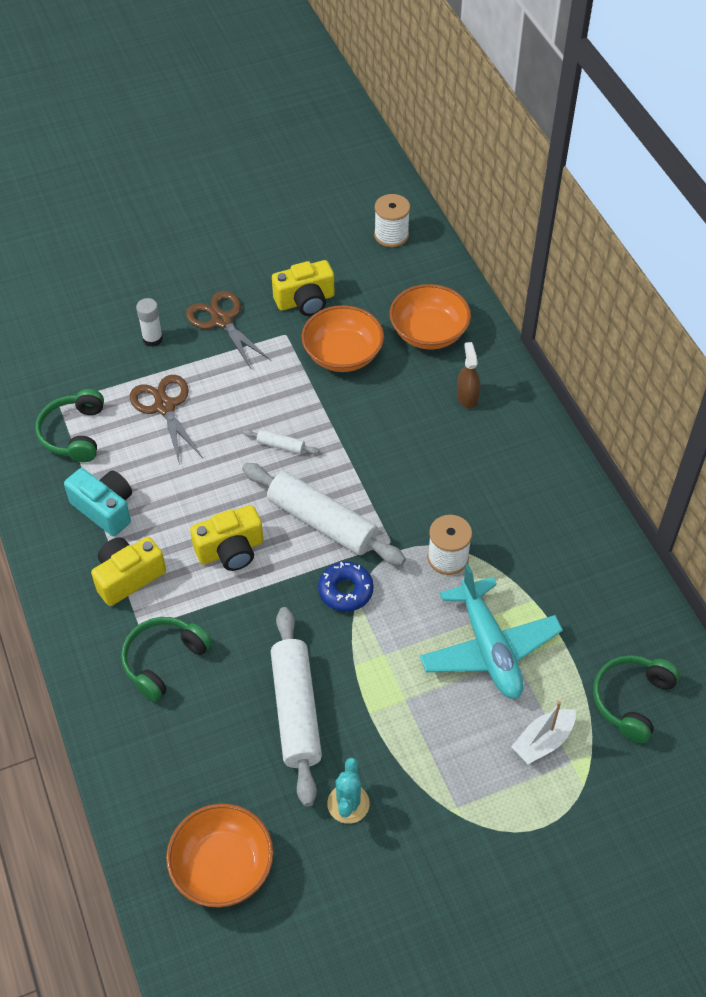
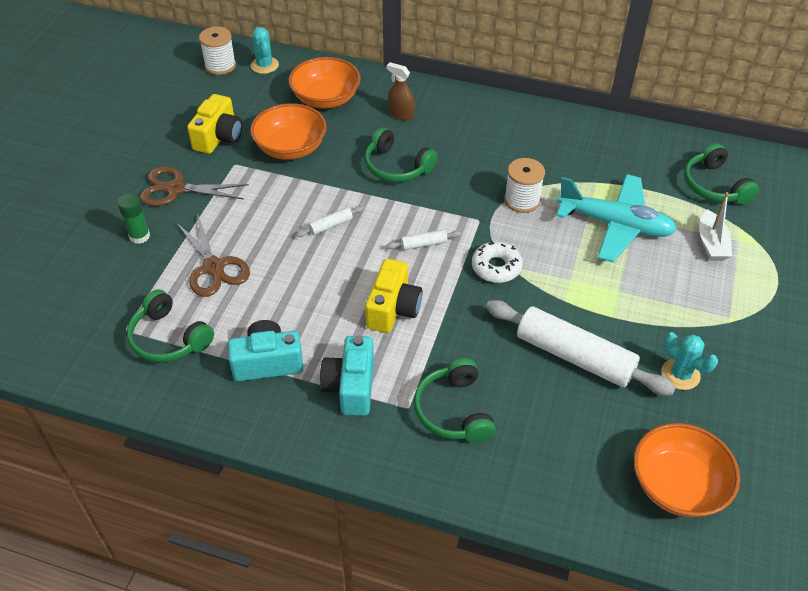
camera: 50 degrees left, 5 degrees down
yellow camera [91,537,166,606] -> turquoise camera [320,336,374,416]
brown scissors [130,375,203,465] -> brown scissors turned 135 degrees counterclockwise [176,214,250,297]
white glue stick [136,298,163,347] -> green glue stick [118,193,150,244]
white rolling pin [242,463,406,566] -> white rolling pin [386,229,462,250], size x0.43
blue donut [318,562,374,612] -> white donut [472,241,523,283]
none -> turquoise cactus [251,27,279,74]
none -> green headphones [365,128,438,182]

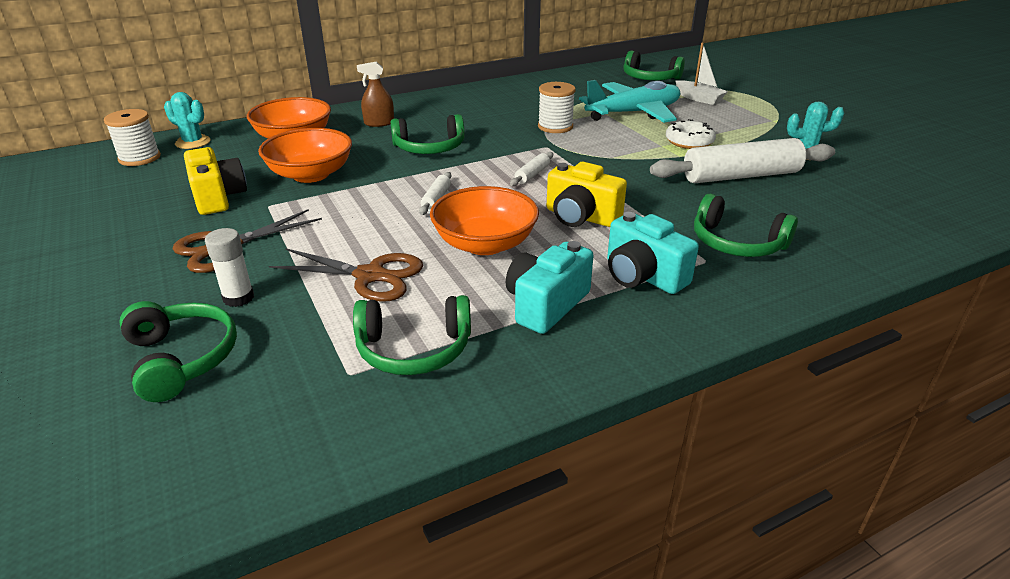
camera: 45 degrees left, 15 degrees down
green glue stick [118,193,150,244] -> white glue stick [205,228,254,307]
yellow camera [365,259,423,333] -> yellow camera turned 150 degrees clockwise [547,162,627,227]
white donut [472,241,523,283] -> white donut moved to [666,119,716,149]
orange bowl [634,423,740,517] -> orange bowl moved to [430,186,539,255]
none -> green headphones [119,301,237,402]

